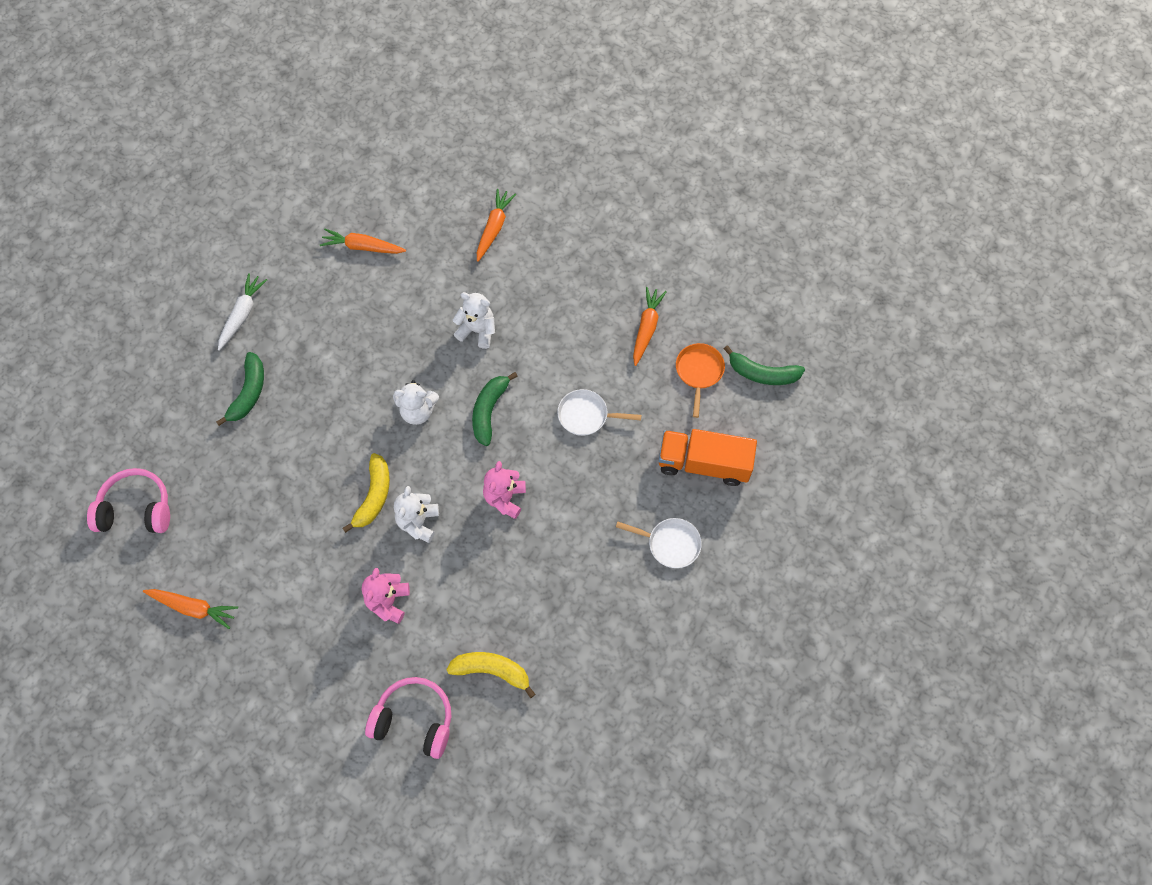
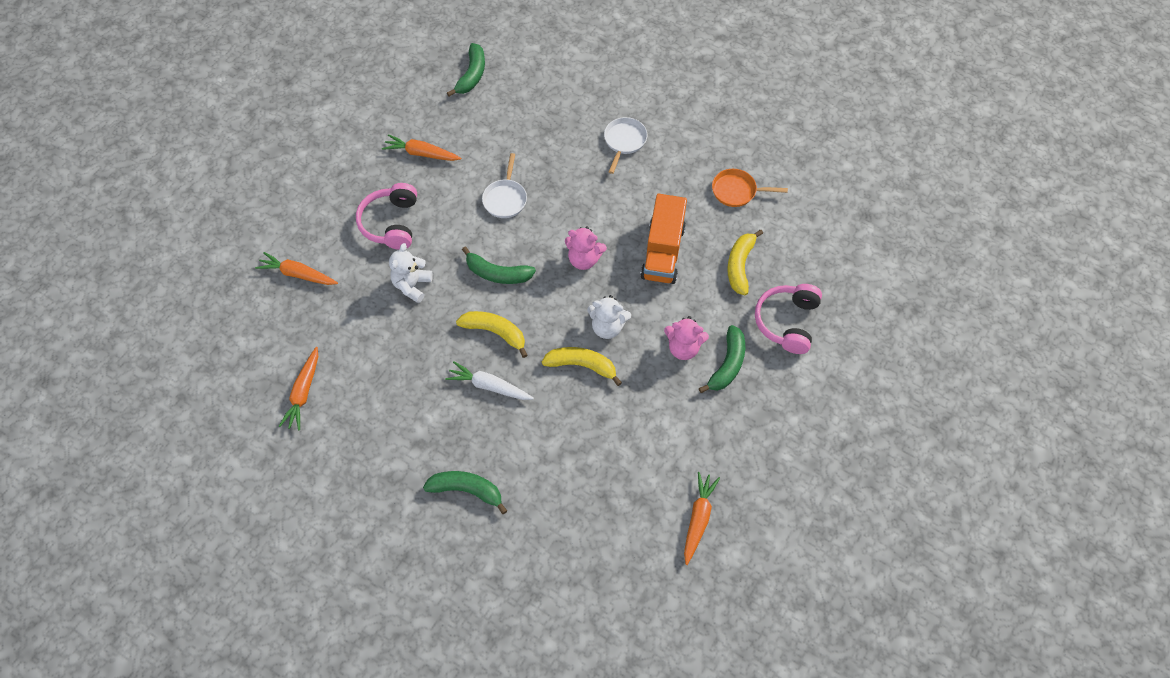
camera: 90 degrees left, 5 degrees down
pink headphones [87,468,170,533] -> pink headphones moved to [356,183,417,250]
white carrot [218,273,267,351] -> white carrot moved to [445,361,534,400]
white teddy bear [393,380,439,425] -> yellow banana [456,311,528,358]
orange truck [659,429,757,486] -> orange truck moved to [640,194,687,284]
orange pan [676,343,725,418] -> orange pan moved to [712,169,788,207]
none -> green banana [699,325,745,393]

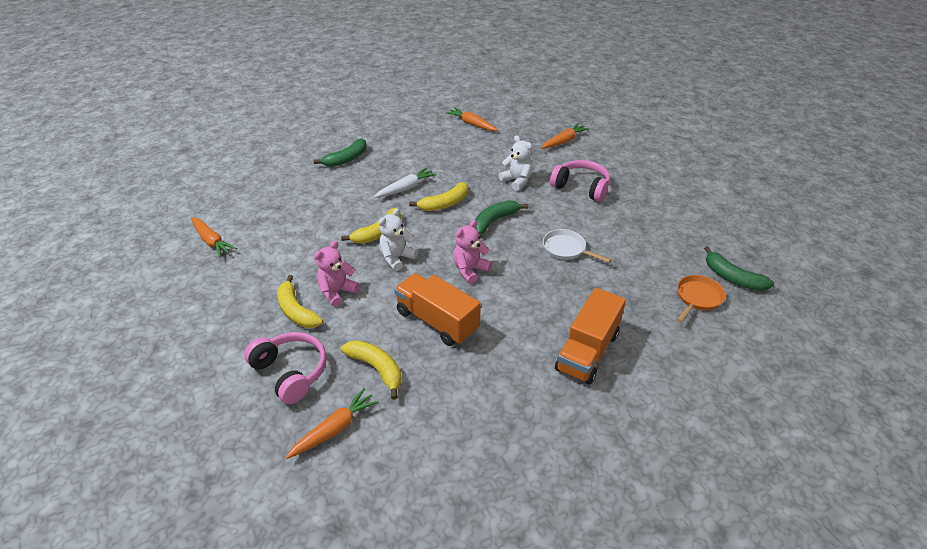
camera: 120 degrees right, 20 degrees down
orange carrot [382,134,461,161] -> orange carrot moved to [286,388,379,459]
white pan [604,117,647,174] -> orange truck [555,288,626,385]
green banana [699,325,745,393] -> yellow banana [277,275,323,328]
orange pan [712,169,788,207] -> orange pan moved to [677,275,726,323]

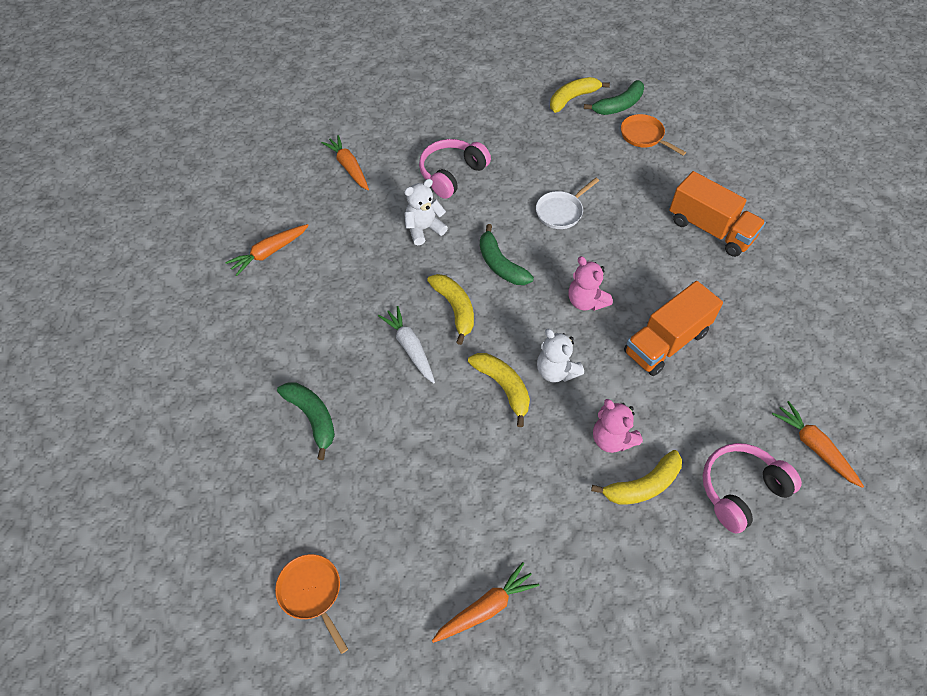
camera: 80 degrees left, 15 degrees up
yellow banana [340,340,402,400] -> yellow banana moved to [550,77,610,113]
none -> orange pan [275,554,348,654]

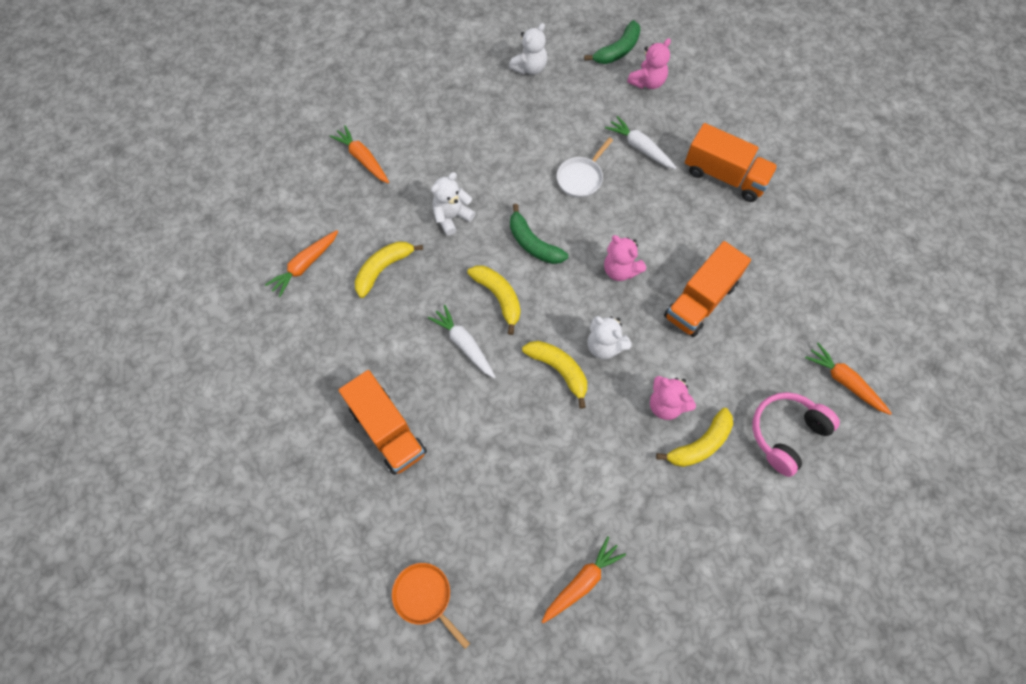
camera: 10 degrees left, 10 degrees up
green banana [277,383,335,460] -> orange truck [339,370,427,475]
pink headphones [419,139,491,199] -> none
yellow banana [550,77,610,113] -> yellow banana moved to [355,241,423,298]
orange pan [621,114,686,156] -> pink teddy bear [627,38,671,89]
none -> white teddy bear [509,23,547,75]
none -> white carrot [605,116,677,169]

